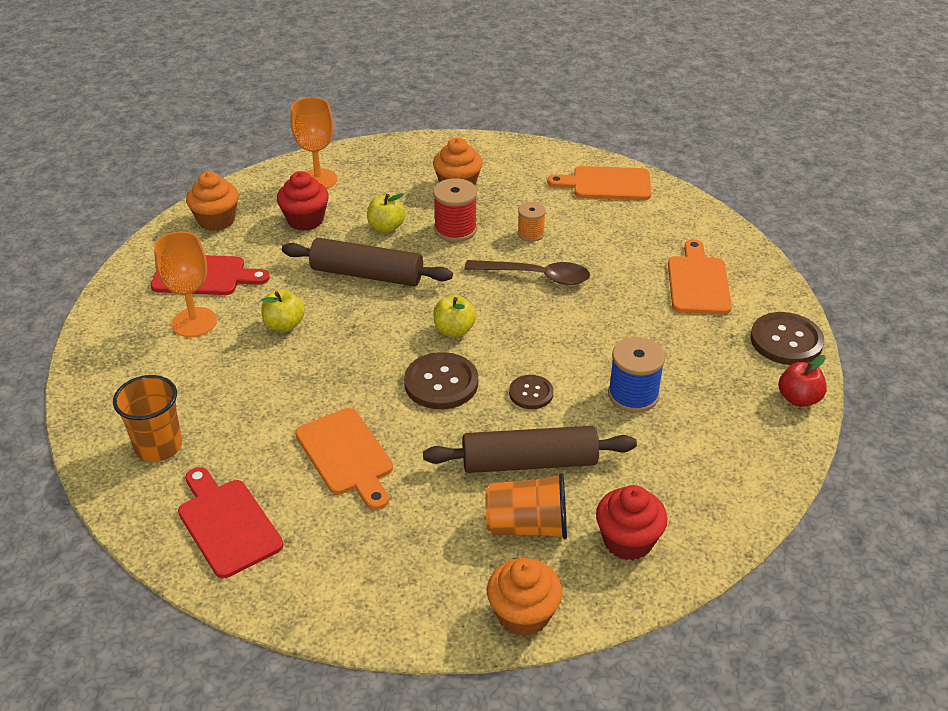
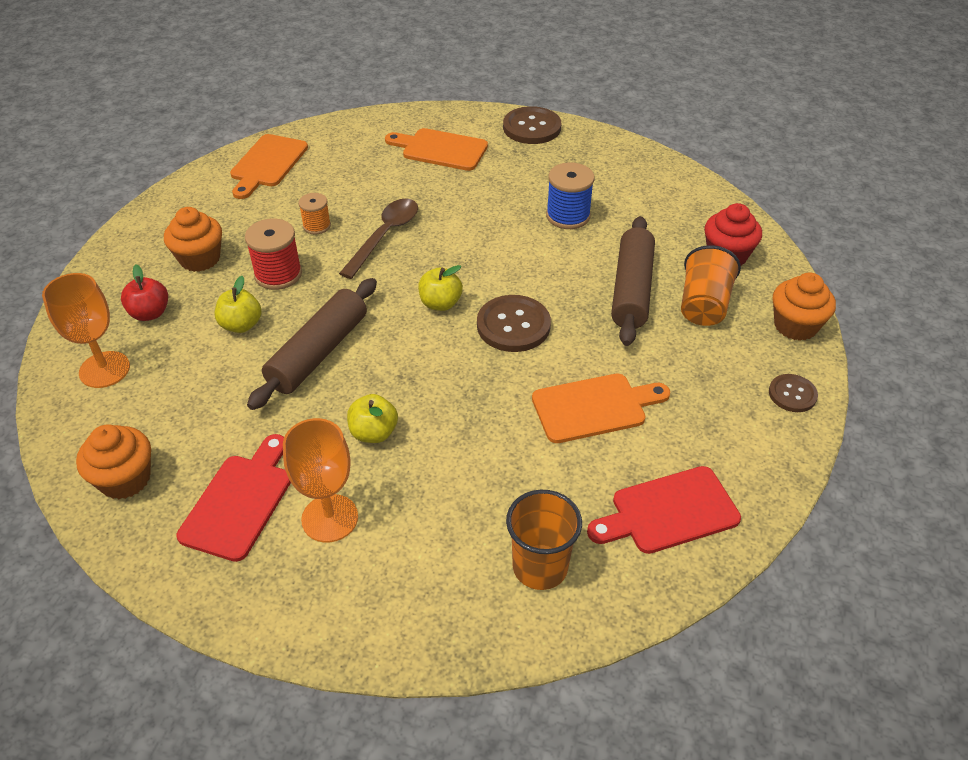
camera: 75 degrees left, 5 degrees up
red cupcake [277,171,329,231] -> none
brown button [509,375,554,409] -> brown button moved to [769,374,818,412]
red apple [779,355,827,407] -> red apple moved to [121,264,168,321]

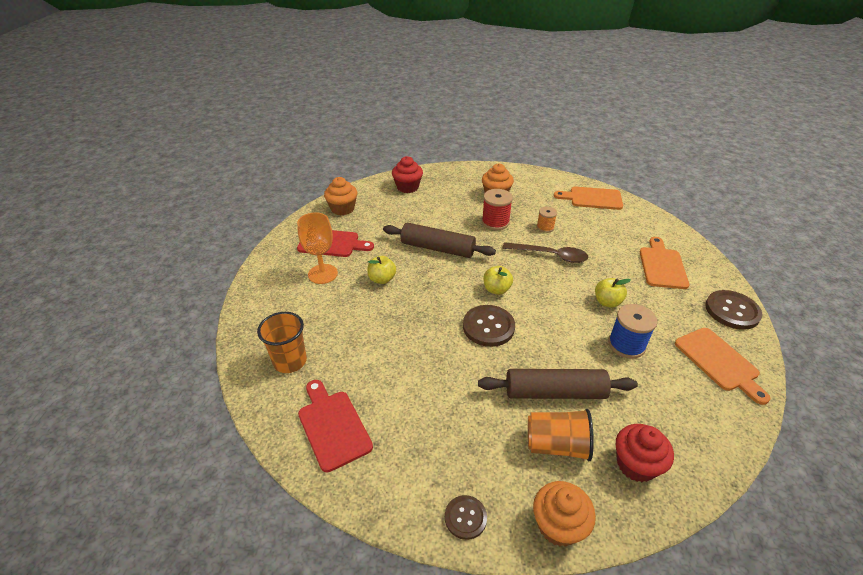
camera: 80 degrees right, 5 degrees down
orange goblet [42,273,130,388] -> red cupcake [392,156,423,193]
red apple [121,264,168,321] -> none
yellow apple [215,276,261,333] -> yellow apple moved to [595,278,631,308]
orange cutting board [532,374,670,443] -> orange cutting board moved to [675,328,770,405]

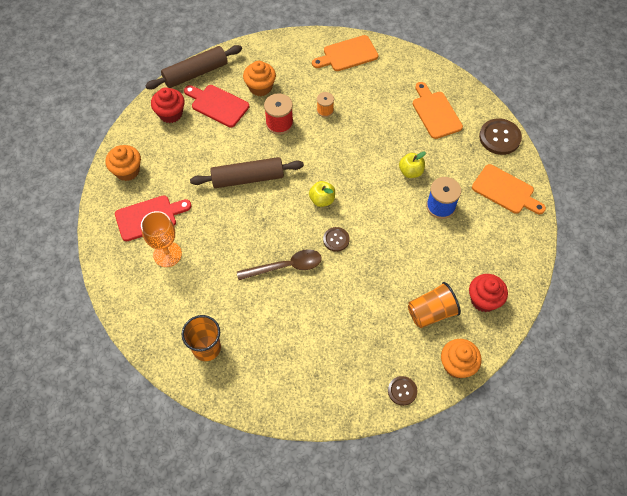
camera: 30 degrees left, 20 degrees up
red cutting board [298,380,373,472] -> red cutting board moved to [184,85,249,127]
yellow apple [367,256,396,284] -> none
brown button [463,305,515,347] -> brown button [323,227,350,252], size x0.59
brown rolling pin [478,369,638,399] -> brown rolling pin moved to [145,45,242,89]
brown spoon [503,242,589,263] -> brown spoon moved to [237,249,322,280]

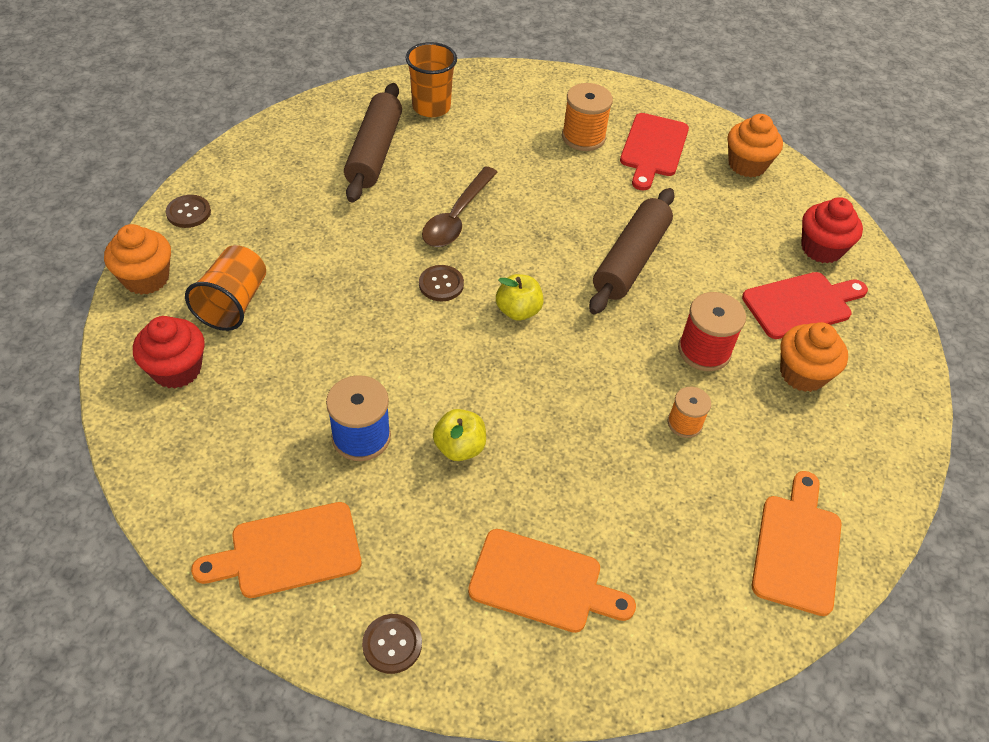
camera: 125 degrees right, 10 degrees down
orange goblet [141,211,182,267] -> orange spool [562,83,613,151]
brown rolling pin [145,45,242,89] -> brown rolling pin moved to [344,83,402,203]
brown button [479,118,522,155] -> brown button [362,614,422,674], size x0.59

